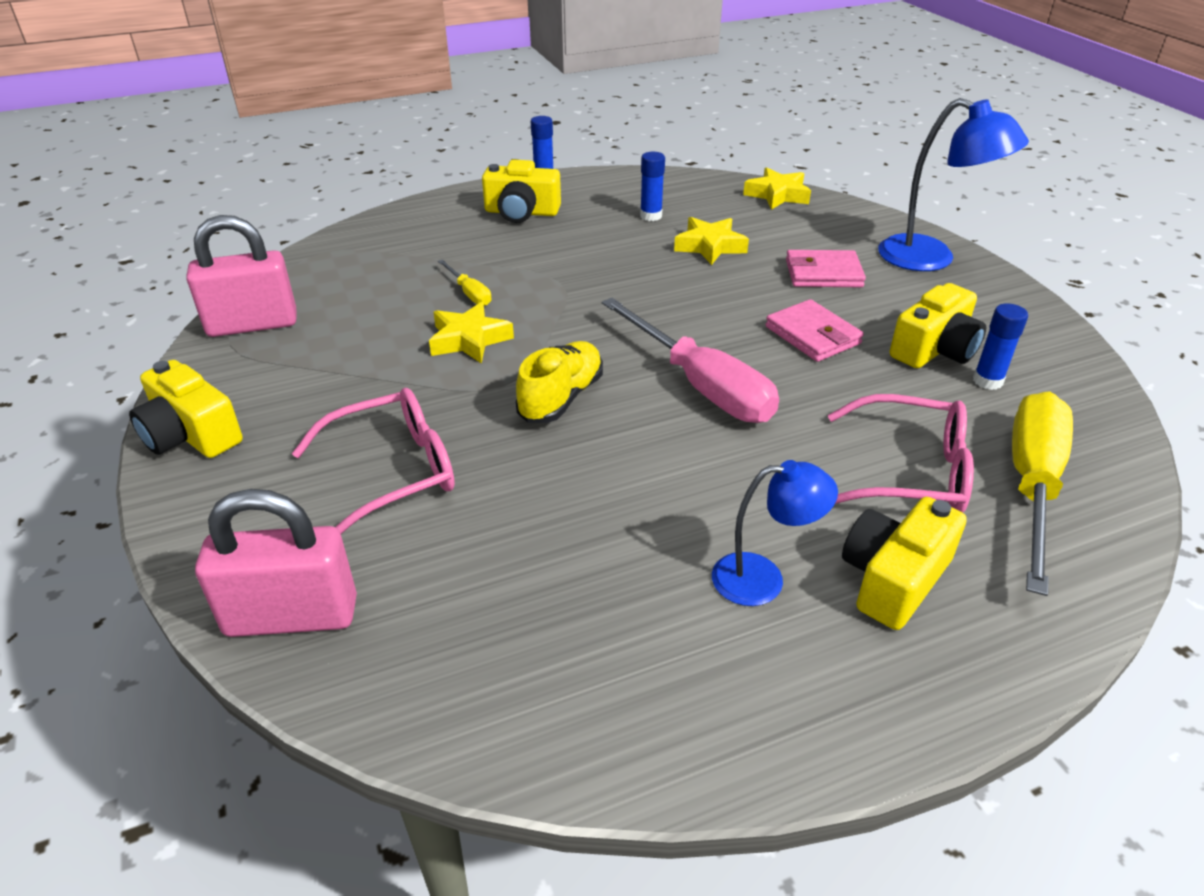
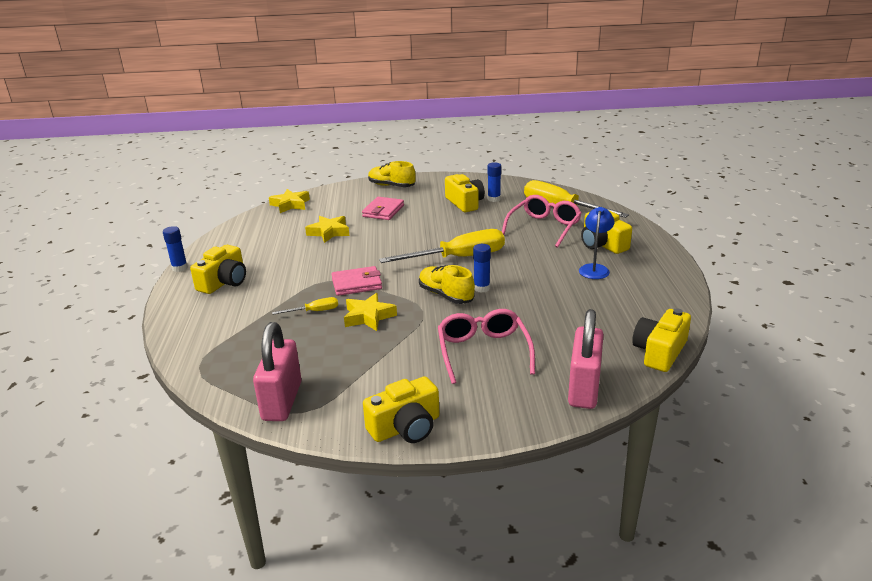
camera: 70 degrees left, 10 degrees down
pink screwdriver [602,298,779,423] -> yellow screwdriver [379,229,505,263]
blue glue stick [640,152,665,221] -> blue glue stick moved to [473,244,491,293]
pink wallet [766,299,864,362] -> pink wallet moved to [331,266,382,296]
blue lamp [878,98,1029,271] -> yellow shoe [368,161,416,187]
none -> yellow camera [632,308,691,372]

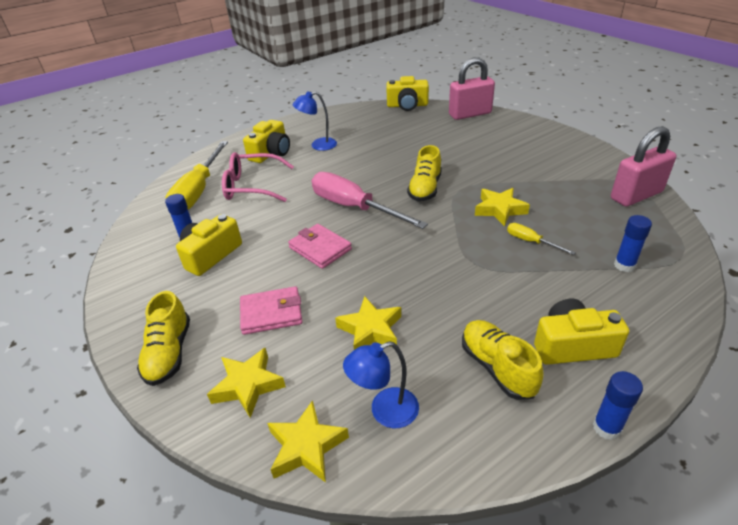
camera: 120 degrees left, 10 degrees up
pink wallet [331,266,382,296] -> pink wallet moved to [288,224,352,269]
yellow camera [363,376,440,443] -> none
yellow screwdriver [379,229,505,263] -> pink screwdriver [312,172,428,229]
pink glasses [438,309,535,384] -> none
blue glue stick [473,244,491,293] -> blue glue stick moved to [614,215,652,272]
none -> yellow star [207,348,286,418]
none -> blue lamp [343,341,419,428]
none -> yellow shoe [462,320,544,400]

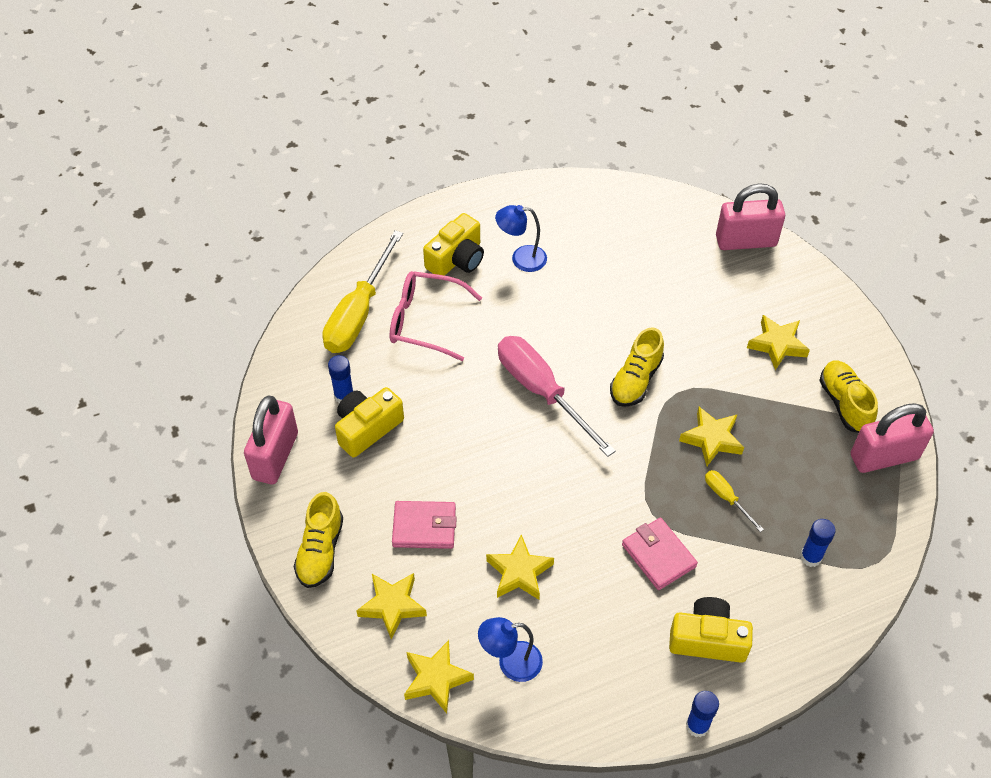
camera: 10 degrees right, 15 degrees up
pink wallet [288,224,352,269] -> pink wallet moved to [622,518,698,590]
yellow camera [386,76,429,111] -> none
yellow shoe [462,320,544,400] -> yellow shoe moved to [819,360,878,433]
none -> pink padlock [244,396,298,484]
none -> yellow star [747,315,810,370]

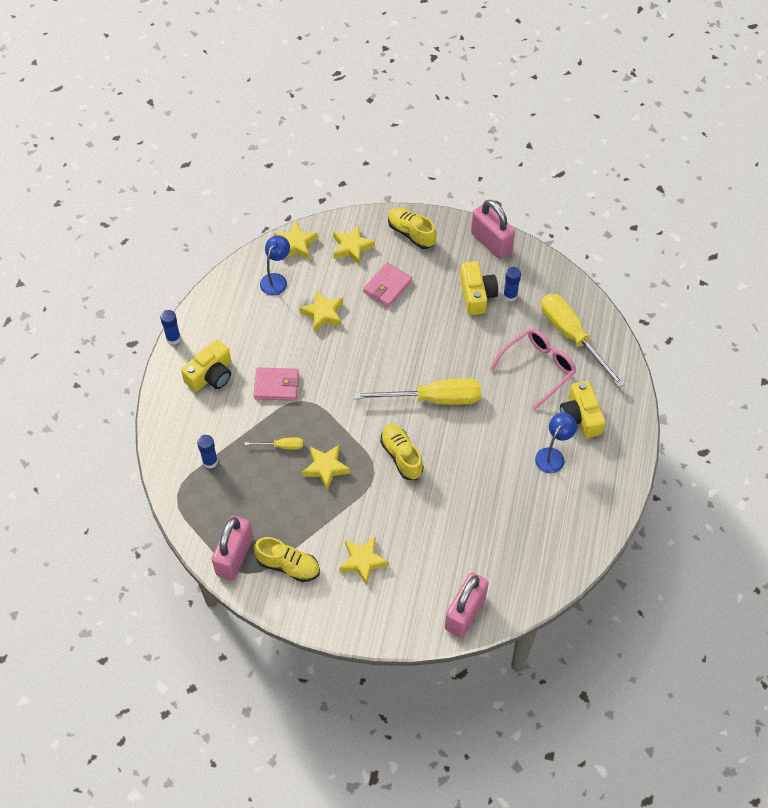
camera: 125 degrees right, 5 degrees up
pink screwdriver [498,336,616,457] -> yellow screwdriver [354,378,481,405]

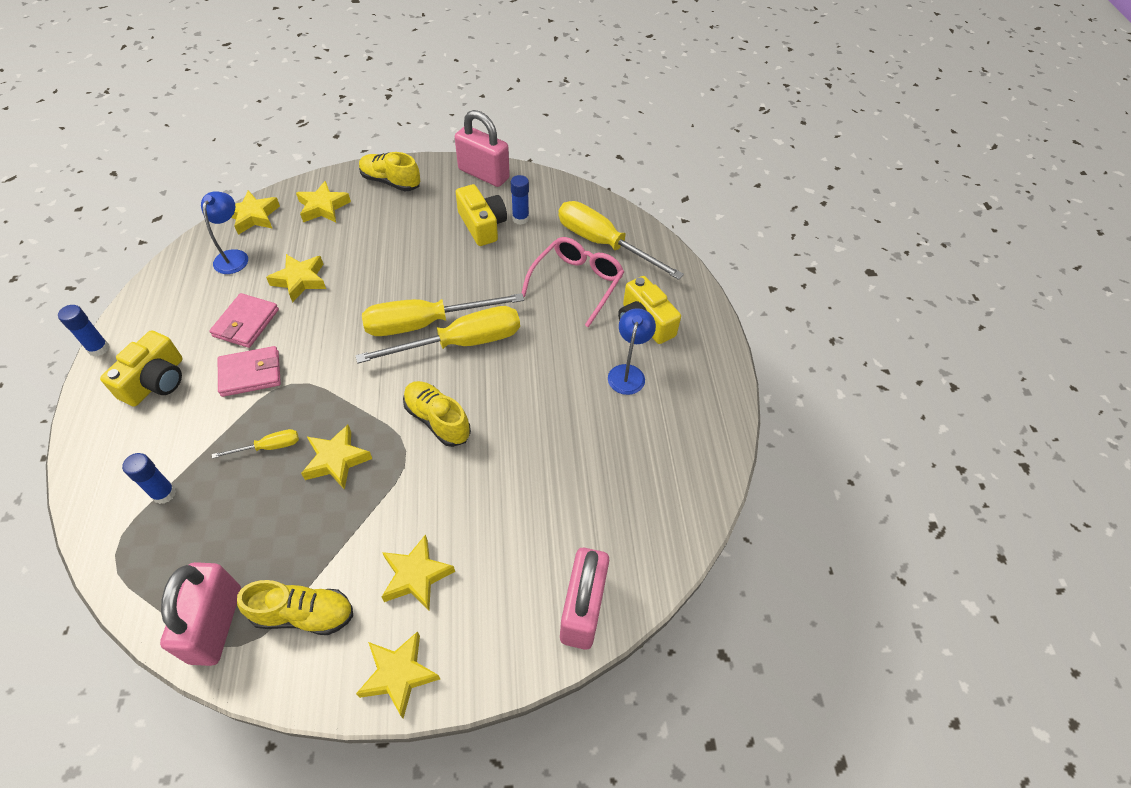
camera: 20 degrees left, 5 degrees down
pink wallet [363,262,412,307] -> pink wallet moved to [210,293,279,348]
none -> yellow star [356,631,440,718]
none -> yellow screwdriver [362,293,524,336]

